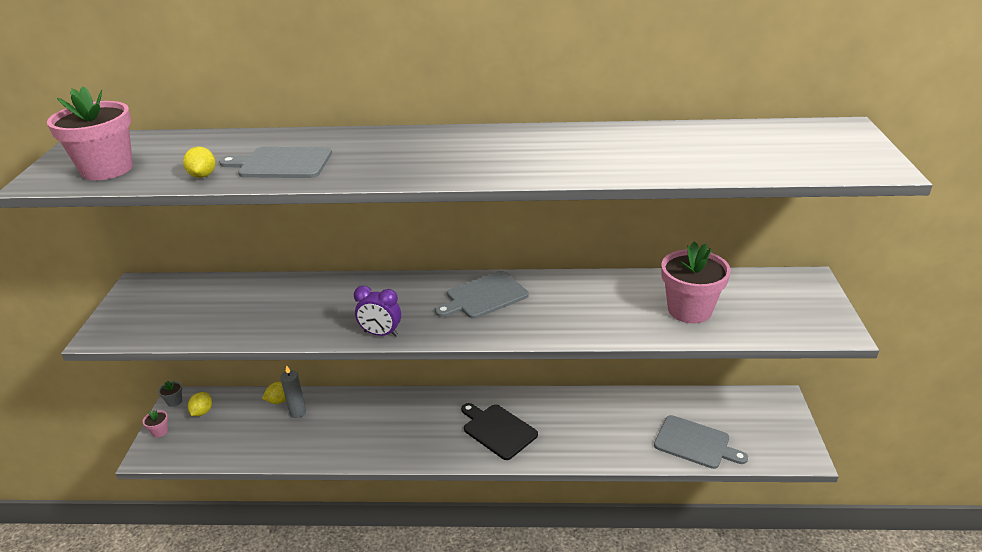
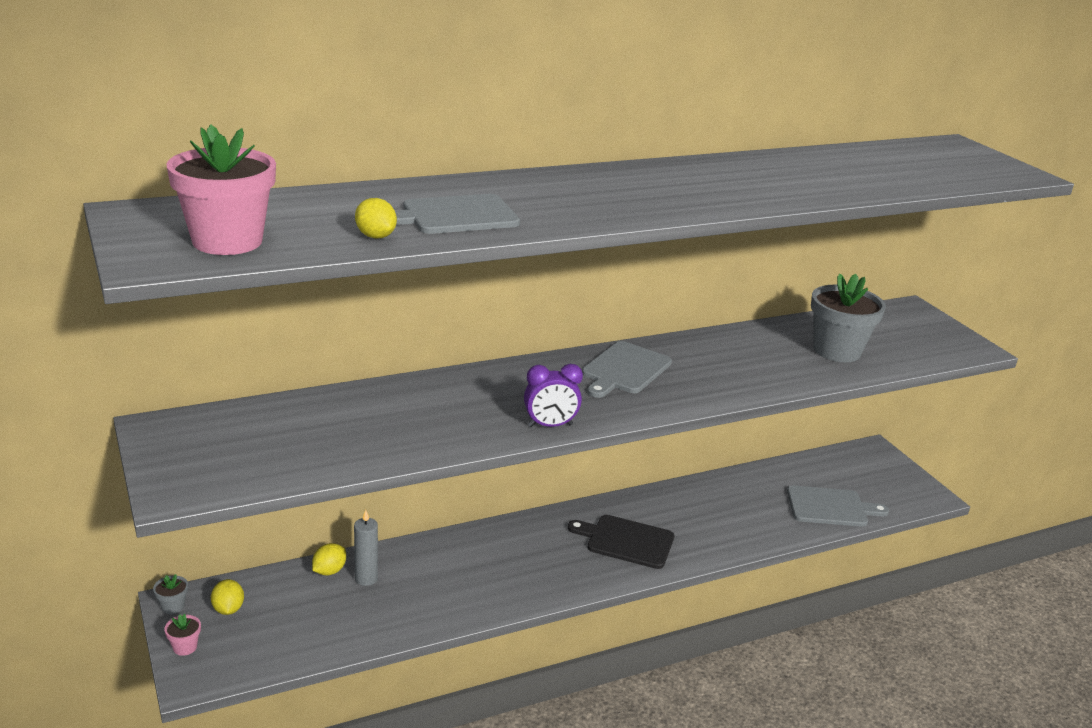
camera: 30 degrees left, 5 degrees down
pink flower pot [661,241,731,323] -> grey flower pot [811,274,886,362]

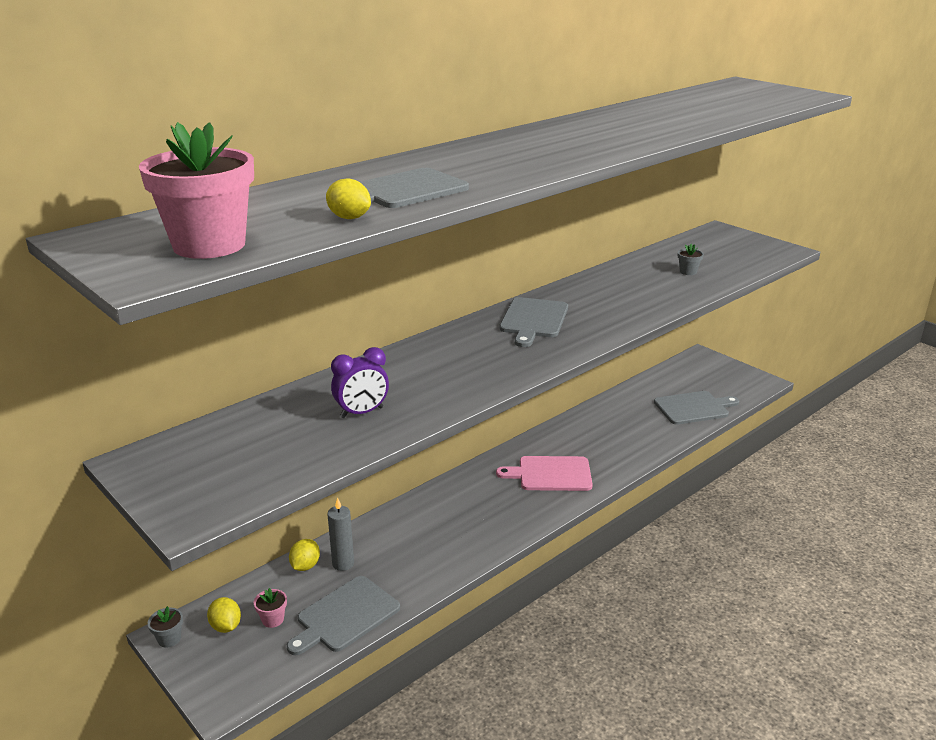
camera: 15 degrees left, 0 degrees up
pink flower pot [164,614,201,656] -> pink flower pot moved to [254,588,287,628]
purple clock [524,364,583,427] -> purple clock moved to [331,347,389,418]
black cutting board [568,515,674,569] -> pink cutting board [496,456,593,491]
grey flower pot [811,274,886,362] -> grey flower pot [678,244,704,275], size x0.41
none -> grey cutting board [287,576,400,655]

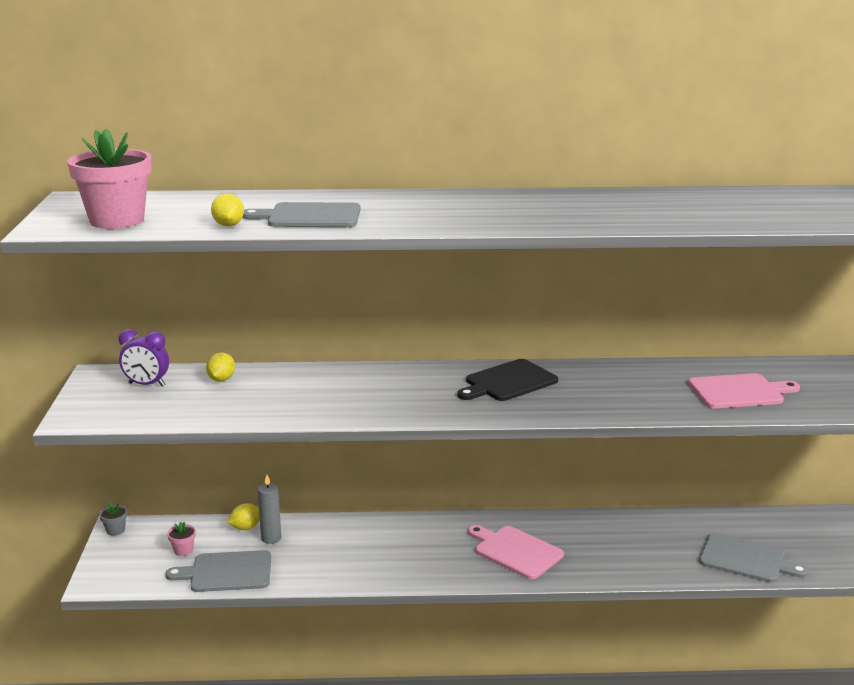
camera: 40 degrees right, 5 degrees down
yellow lemon [207,597,241,633] -> yellow lemon moved to [206,352,235,382]
purple clock [331,347,389,418] -> purple clock moved to [119,329,169,387]
grey cutting board [499,297,568,347] -> black cutting board [457,359,558,401]
grey flower pot [678,244,704,275] -> pink cutting board [688,373,800,408]

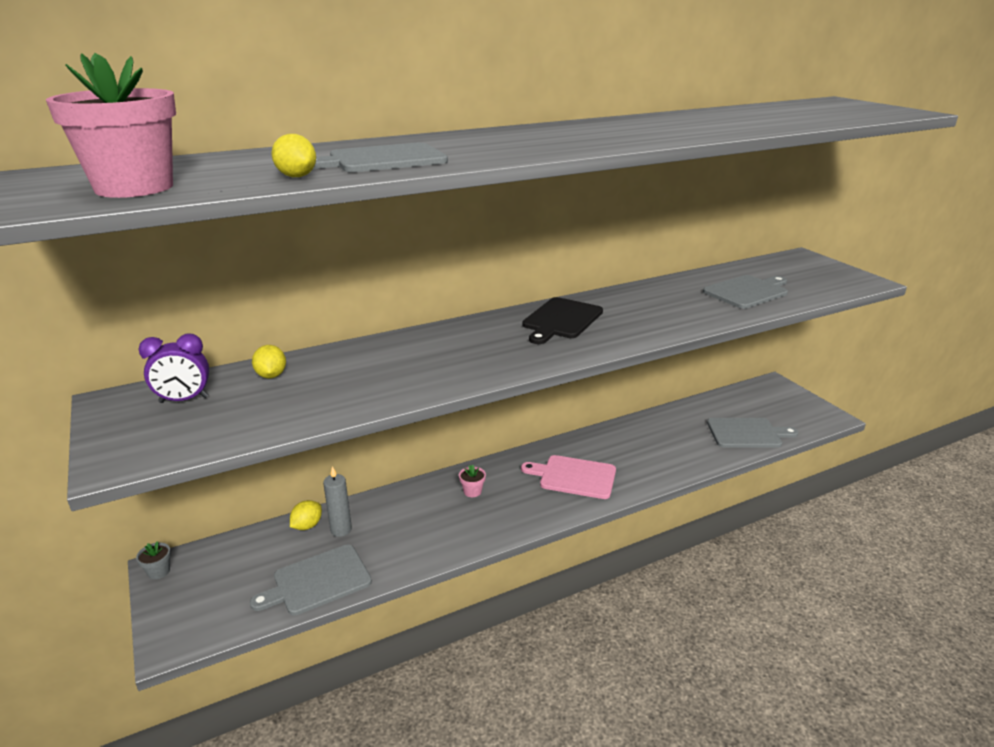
camera: 25 degrees left, 5 degrees up
pink flower pot [167,522,196,556] -> pink flower pot moved to [459,465,486,497]
pink cutting board [688,373,800,408] -> grey cutting board [703,275,788,309]

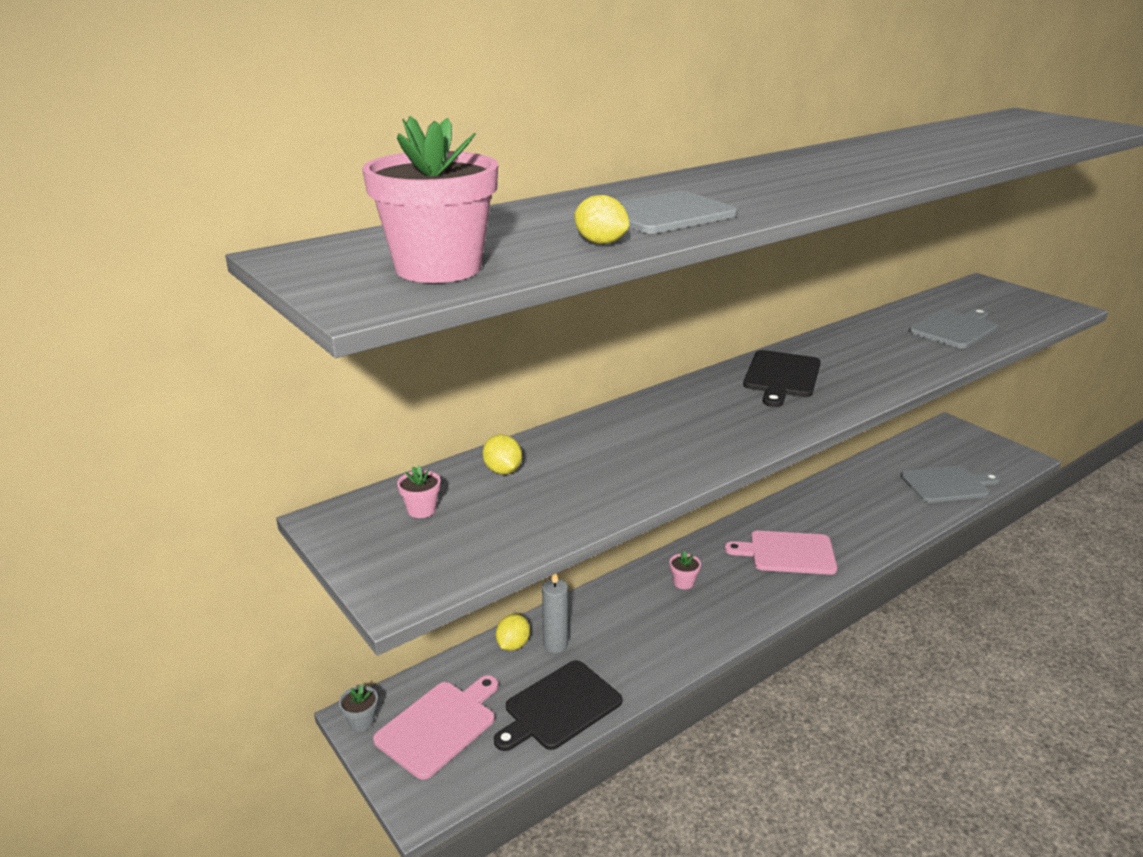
camera: 10 degrees left, 0 degrees up
purple clock [139,334,209,403] -> pink flower pot [397,466,441,518]
grey cutting board [250,545,372,615] -> black cutting board [494,660,622,751]
none -> pink cutting board [373,675,498,780]

